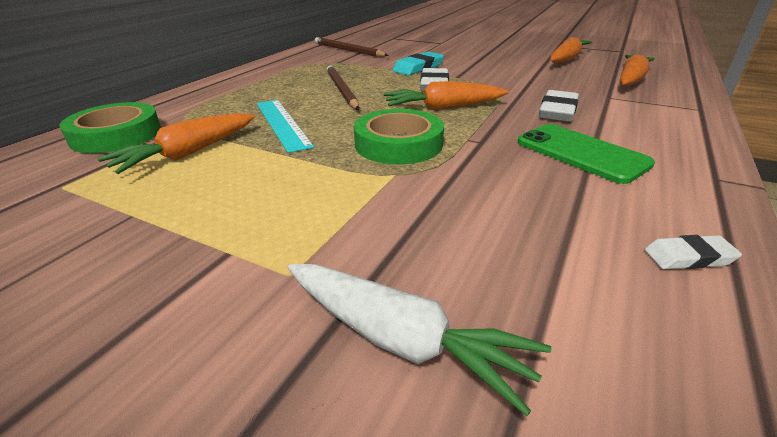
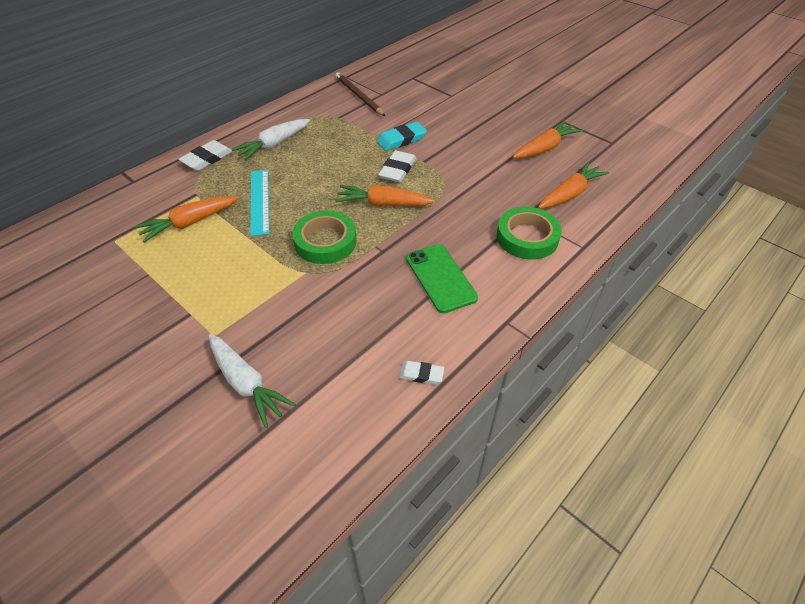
camera: 15 degrees right, 15 degrees up
green tape [59,102,161,153] -> green tape moved to [496,207,562,260]
brown pencil [327,66,359,110] -> none
white eraser [539,90,579,122] -> white eraser moved to [178,140,233,171]
none -> white carrot [231,119,310,160]

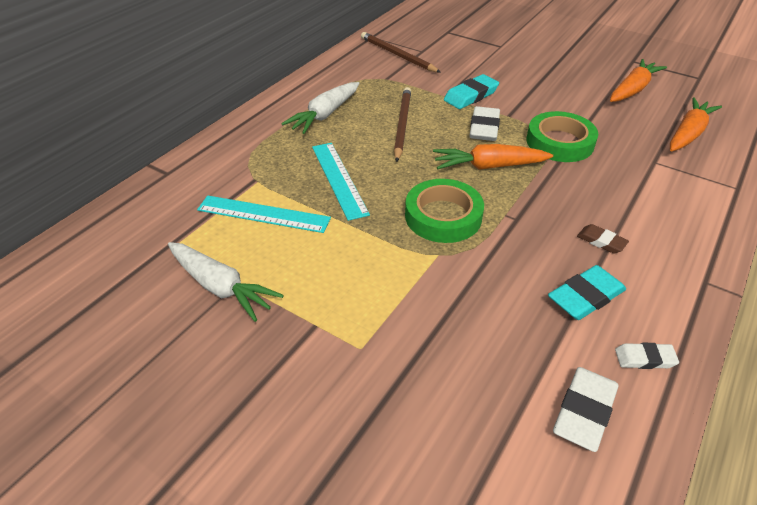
camera: 10 degrees left, 5 degrees down
orange carrot [134,196,238,243] -> turquoise ruler [197,195,331,233]
white eraser [178,140,233,171] -> white eraser moved to [553,367,619,452]
white carrot [208,334,296,428] -> white carrot moved to [168,242,284,322]
green phone [406,244,478,313] -> brown eraser [577,224,629,253]
green tape [496,207,562,260] -> green tape moved to [527,111,598,162]
none -> brown pencil [394,87,411,162]
none -> turquoise eraser [548,265,626,320]

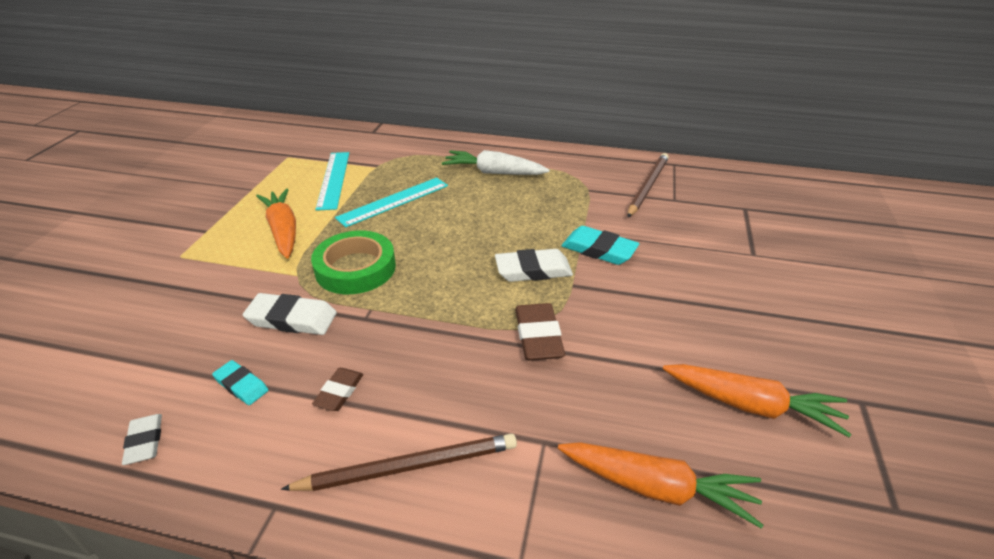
camera: 70 degrees right, 5 degrees down
white carrot [168,242,284,322] -> none
brown pencil [394,87,411,162] -> brown pencil moved to [281,433,517,491]
orange carrot [433,144,553,169] -> orange carrot moved to [256,189,296,258]
green tape [527,111,598,162] -> brown eraser [515,303,565,360]
turquoise eraser [548,265,626,320] -> turquoise eraser [212,360,268,405], size x0.61
white eraser [553,367,619,452] -> white eraser moved to [243,293,337,335]

